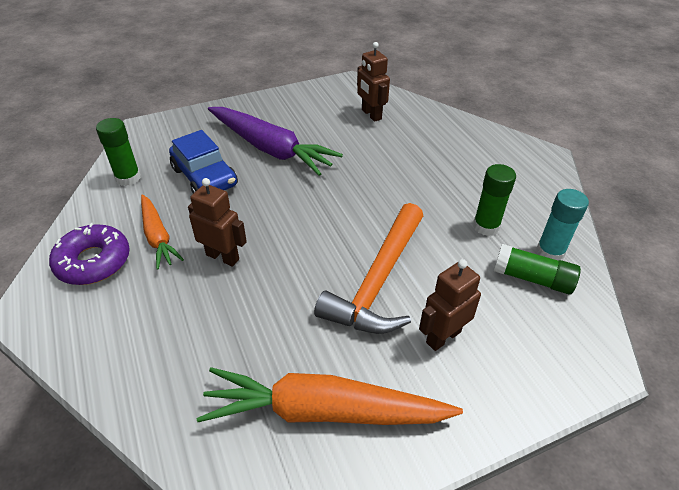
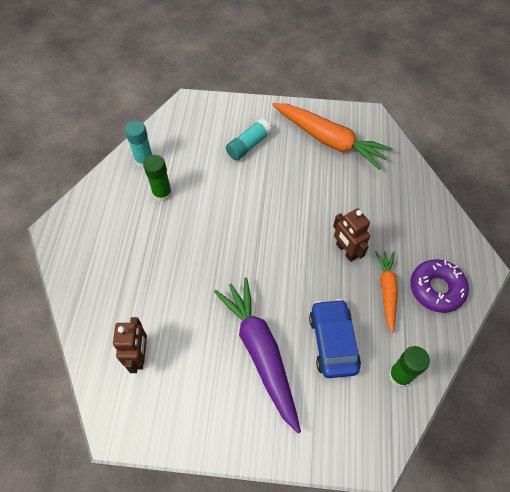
camera: 150 degrees left, 15 degrees up
orange hammer [314,203,423,334] -> none
brown robot [419,259,481,351] -> turquoise glue stick [226,119,272,161]
green glue stick [494,244,581,294] -> none

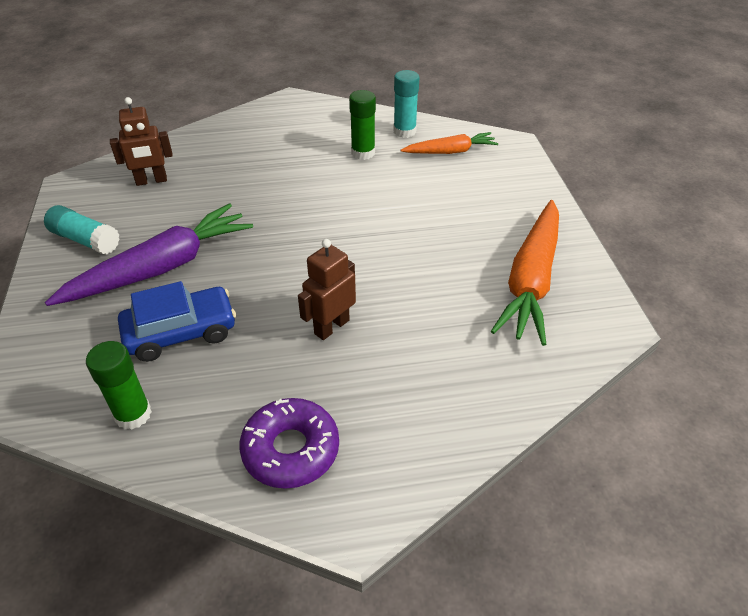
camera: 75 degrees right, 15 degrees down
turquoise glue stick [226,119,272,161] -> turquoise glue stick moved to [44,205,120,254]
orange carrot [375,251,398,333] -> orange carrot moved to [401,132,498,154]

